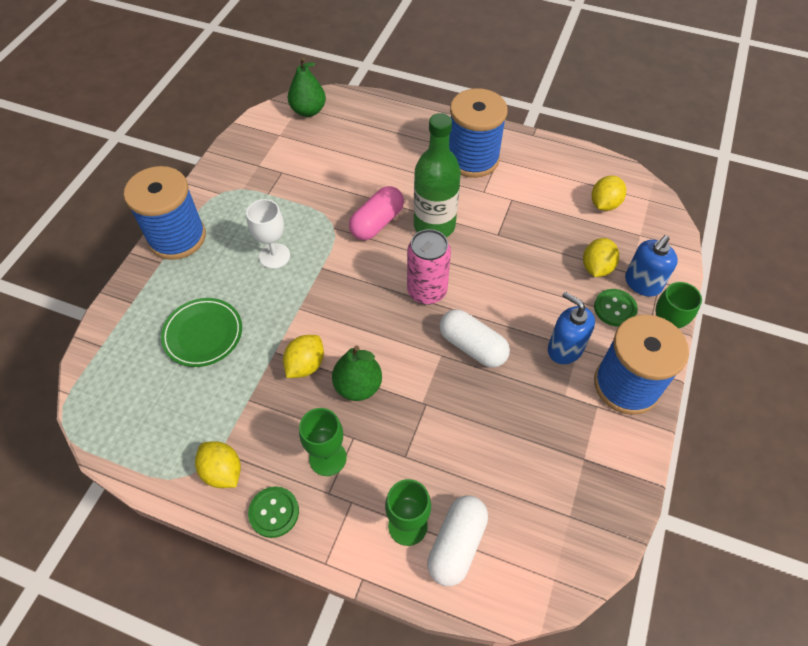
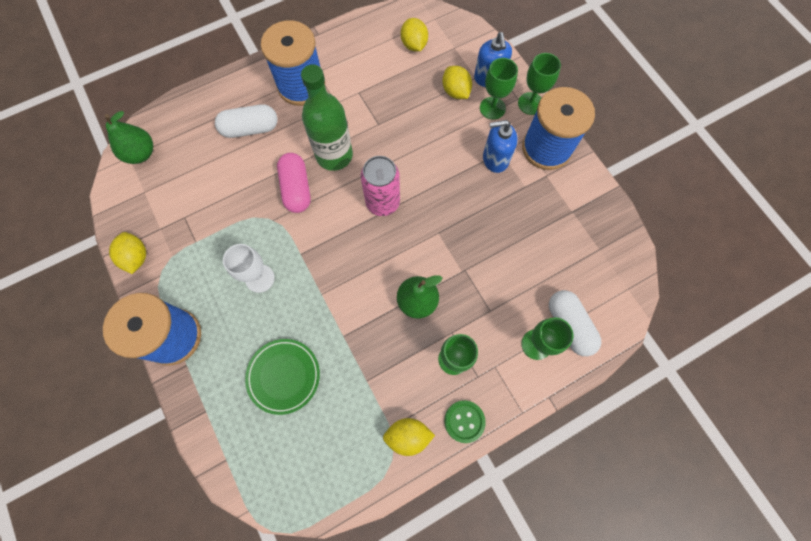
camera: 50 degrees left, 15 degrees up
yellow lemon [283,335,324,378] -> yellow lemon moved to [109,232,146,274]
white capsule [439,309,510,368] -> white capsule moved to [215,104,278,138]
green button [594,289,638,326] -> green goblet [480,58,518,120]

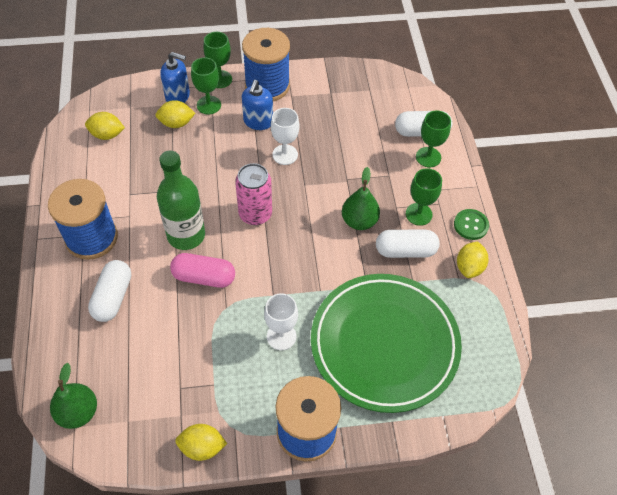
camera: 70 degrees left, 15 degrees down
green plate [245,339,320,415] -> green plate [311,274,462,413], size x2.09
none -> white goblet [271,108,299,165]
none -> white capsule [376,230,440,258]

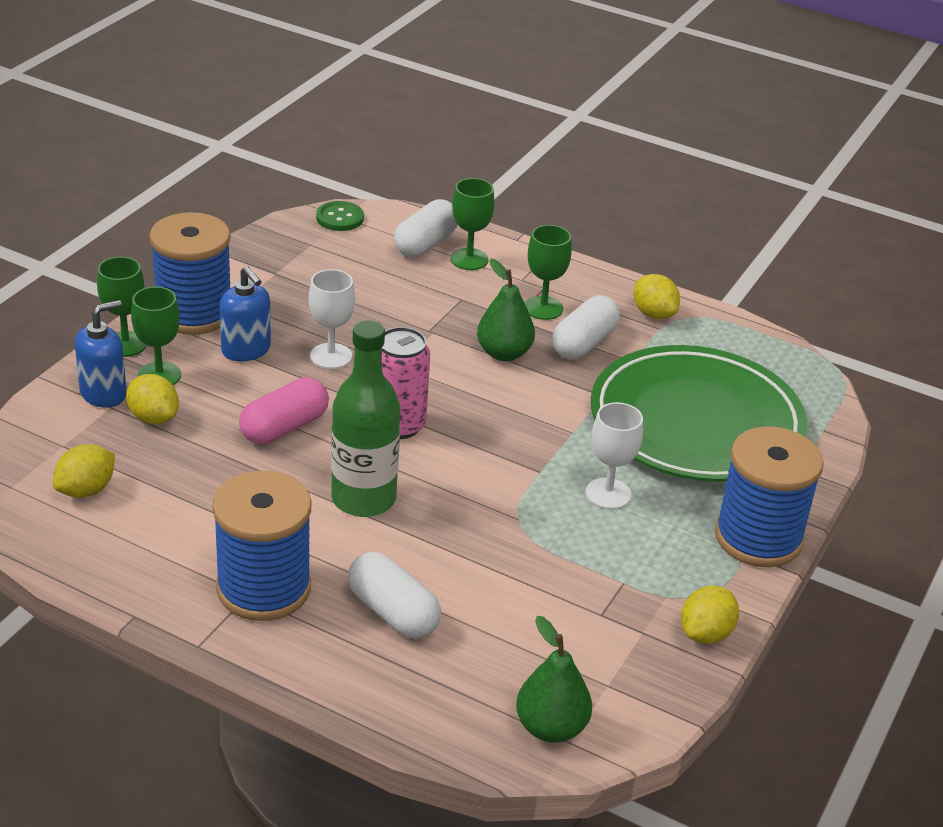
camera: 55 degrees left, 20 degrees down
yellow lemon [155,100,195,128] -> yellow lemon turned 75 degrees counterclockwise [126,374,179,424]
pink capsule [170,253,235,288] -> pink capsule moved to [239,377,329,444]
green button [454,209,489,240] -> green button moved to [316,201,364,231]

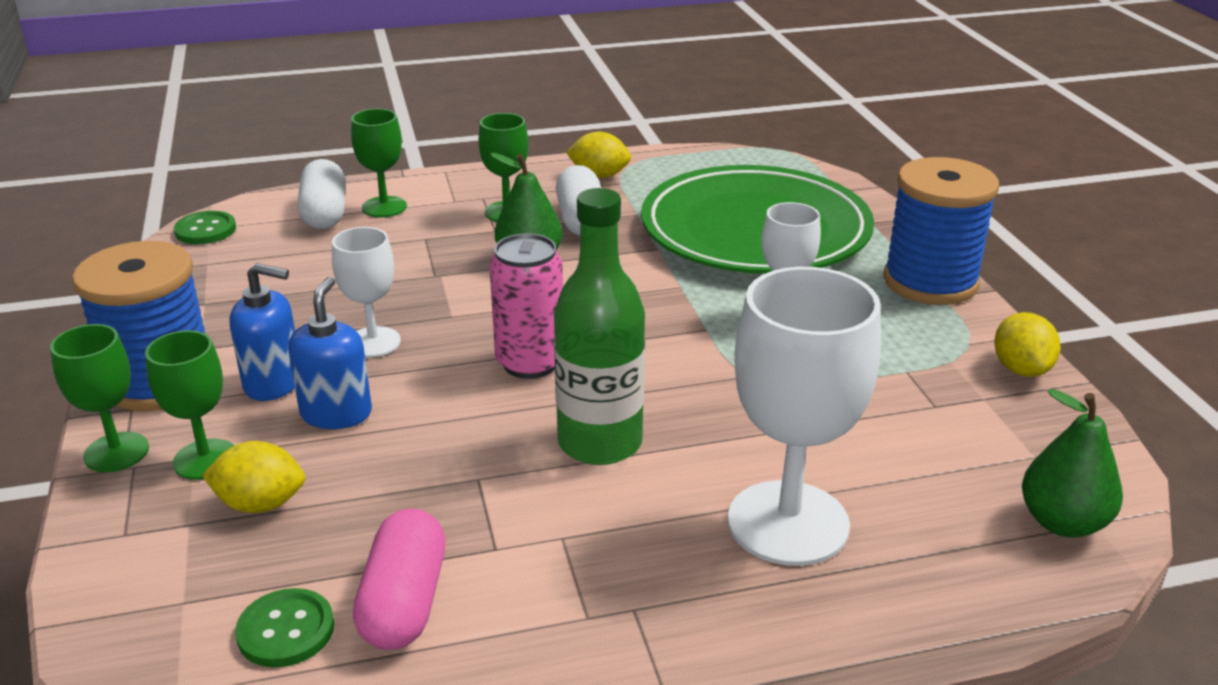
camera: 40 degrees left, 5 degrees down
yellow lemon [53,444,115,498] -> green button [235,588,334,668]
blue soap dispenser [75,300,127,408] -> blue soap dispenser moved to [288,277,372,429]
blue spool [212,471,311,621] -> none
pink capsule [239,377,329,444] -> pink capsule moved to [353,509,445,650]
white capsule [348,552,441,639] -> white goblet [728,267,881,566]

